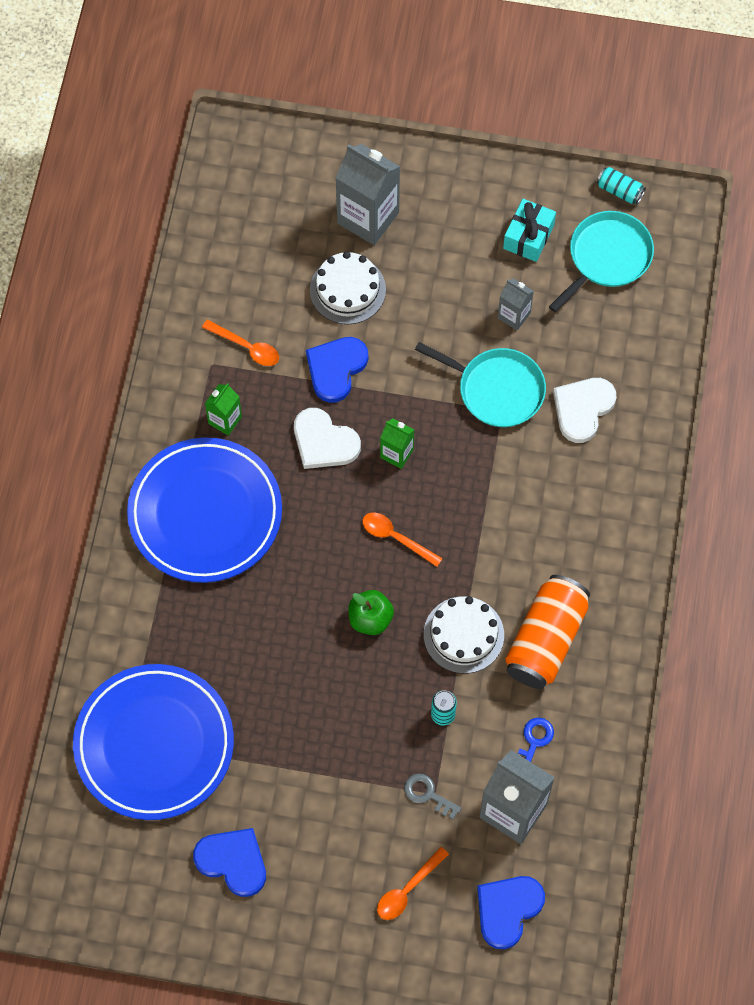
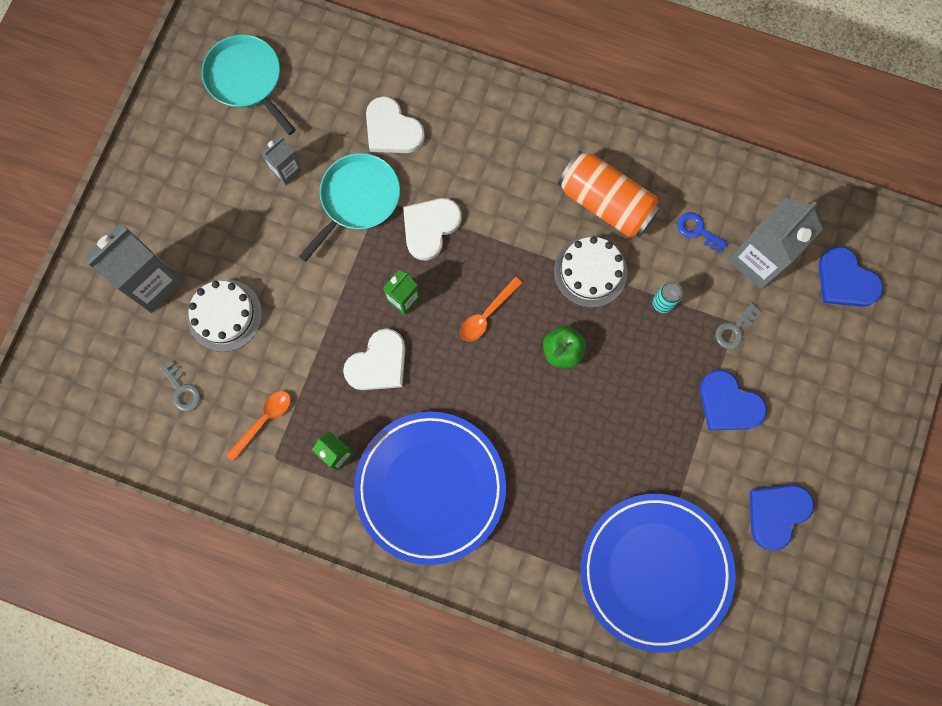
camera: 80 degrees left, 10 degrees up
blue heart [306,337,368,403] -> blue heart moved to [700,370,767,430]
orange spoon [377,847,449,920] -> none
turquoise gift [503,199,556,262] -> none
turquoise can [597,167,646,204] -> none
none -> grey key [160,361,201,412]
none -> white heart [403,198,462,260]

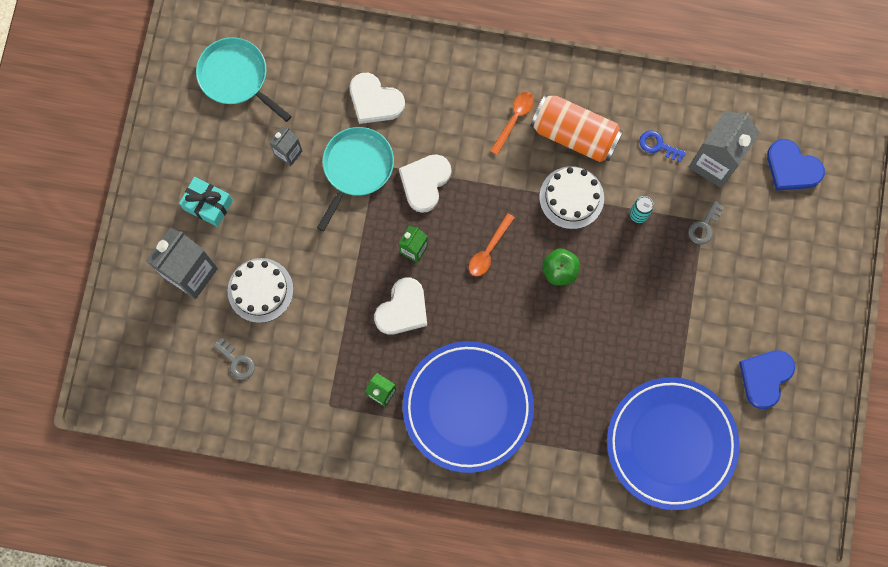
camera: 10 degrees left, 0 degrees up
orange spoon [226,391,291,462] -> orange spoon moved to [490,92,534,155]
blue heart [700,370,767,430] -> none
none -> turquoise gift [179,177,233,227]

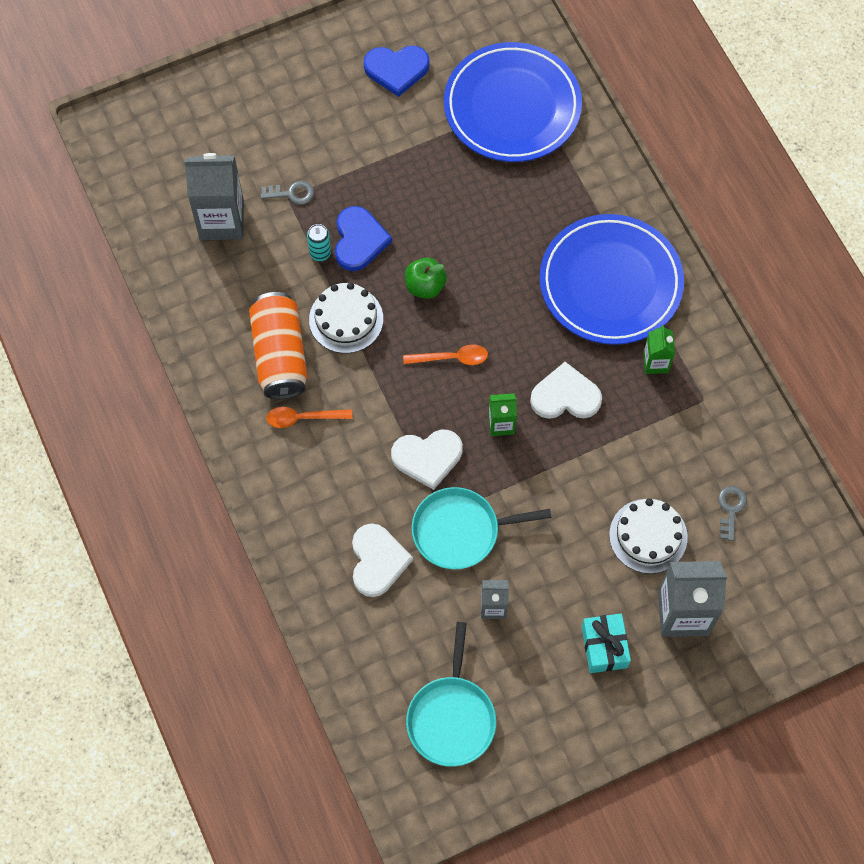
camera: 125 degrees left, 10 degrees down
blue key [639,130,686,162] -> none
blue heart [767,139,825,190] -> blue heart moved to [335,206,392,271]

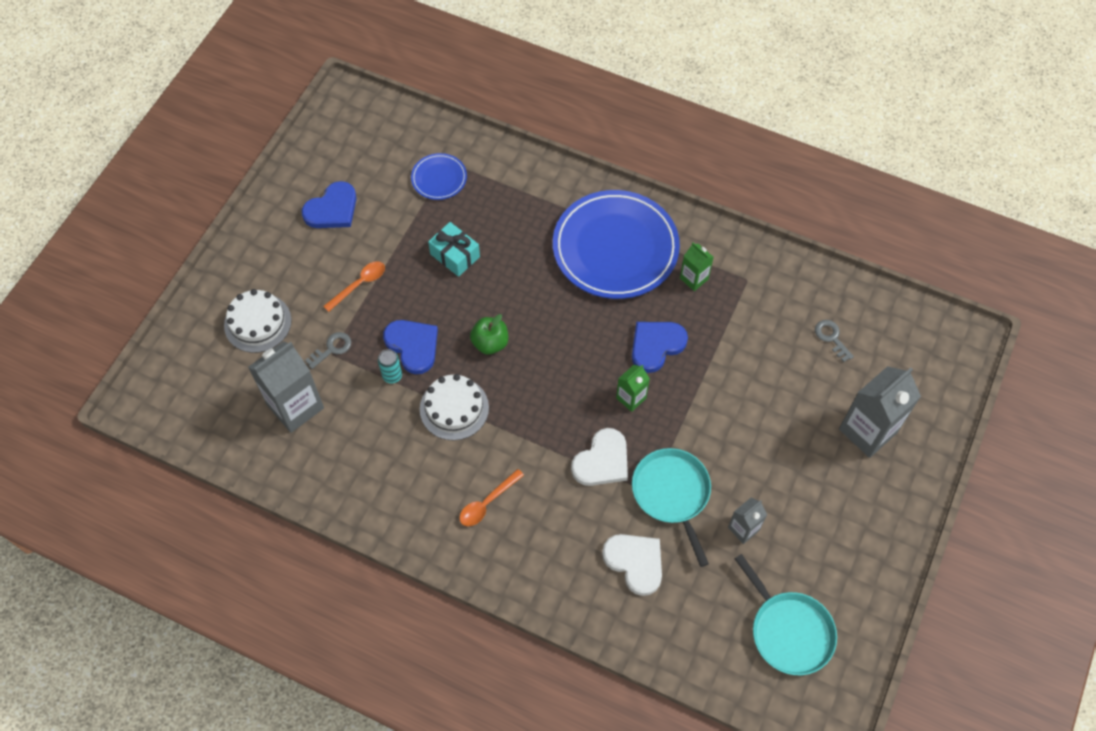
camera: 40 degrees left, 5 degrees down
orange can [249,292,307,399] -> none
orange spoon [403,344,488,365] -> orange spoon moved to [323,261,385,312]
turquoise pan [412,487,552,569] -> turquoise pan turned 120 degrees clockwise [632,448,711,567]
blue plate [444,42,582,162] -> blue plate [411,153,467,200], size x0.46
white heart [530,362,602,419] -> blue heart [632,322,688,373]
turquoise gift [582,614,631,673] -> turquoise gift moved to [428,222,480,277]
white cake [609,498,688,574] -> white cake moved to [224,289,292,353]

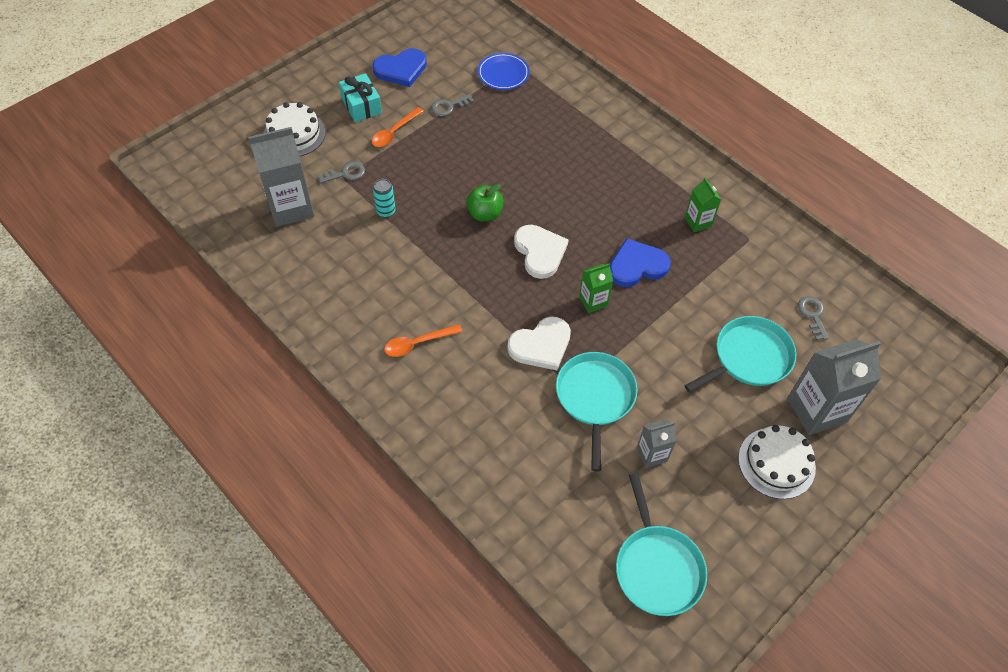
camera: 20 degrees right, 5 degrees down
orange spoon [323,261,385,312] -> orange spoon turned 150 degrees clockwise [372,107,424,147]
blue heart [383,320,438,374] -> none
white cake [420,374,489,440] -> white cake moved to [738,425,816,499]
turquoise gift [428,222,480,277] -> turquoise gift moved to [339,73,382,122]
blue plate [553,190,680,299] -> none
white heart [602,534,662,596] -> white heart moved to [514,225,568,279]
none -> grey key [431,94,474,116]
none -> turquoise pan [685,316,796,392]

